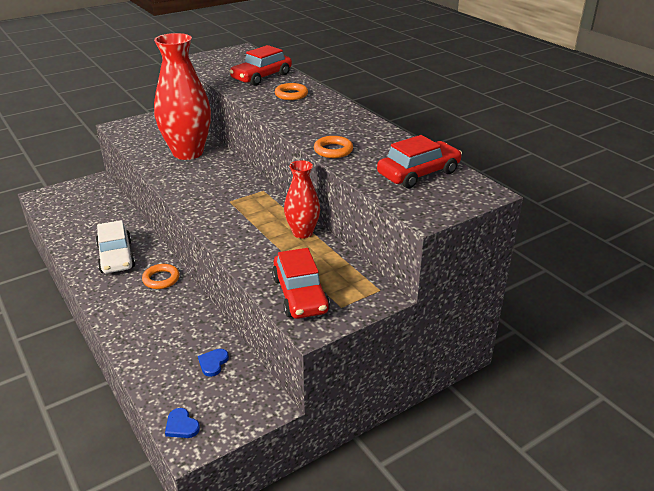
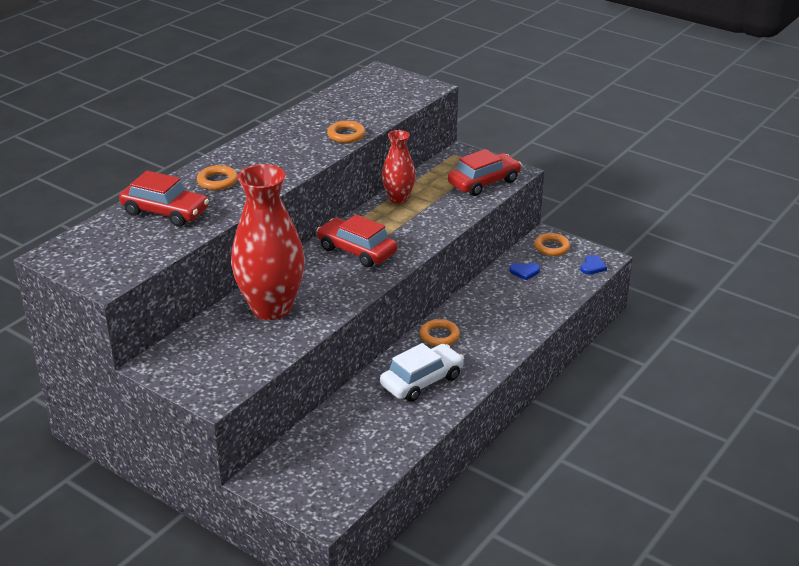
camera: 110 degrees left, 0 degrees up
red car [377,135,462,188] -> red car moved to [317,214,397,267]
none -> orange ring [534,233,570,256]

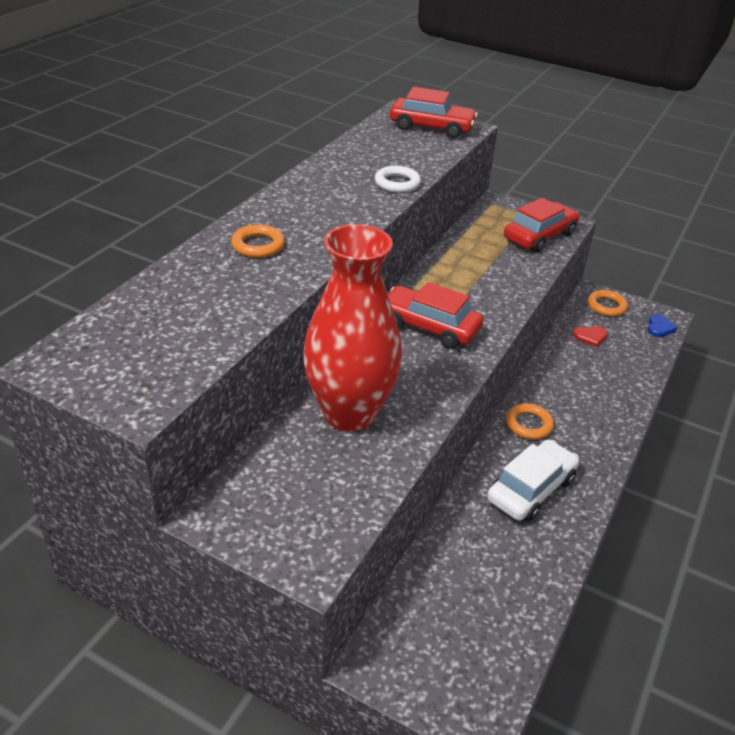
camera: 10 degrees left, 5 degrees up
red car [119,171,209,227] -> red car moved to [390,87,478,138]
orange ring [327,121,366,143] -> white ring [375,166,421,193]
red vase [382,130,416,204] -> none
blue heart [509,263,540,280] -> red heart [573,326,608,347]

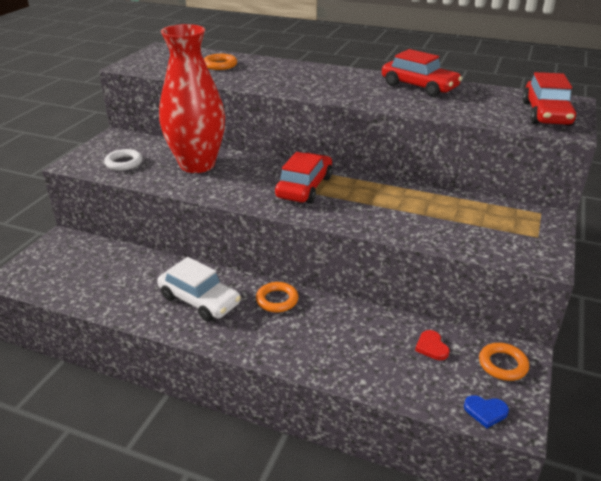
camera: 85 degrees right, 5 degrees down
orange ring [231,224,285,258] -> orange ring moved to [204,54,237,70]
white ring [375,166,421,193] -> white ring moved to [104,149,143,171]
red car [504,198,579,252] -> red car moved to [382,49,462,97]

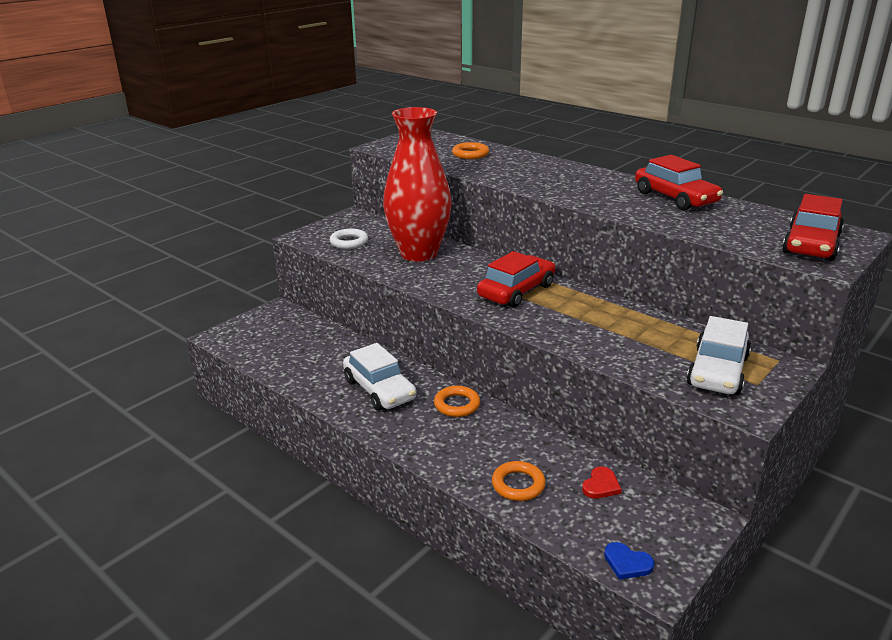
camera: 20 degrees right, 5 degrees down
red heart [415,330,450,360] -> red heart turned 150 degrees counterclockwise [582,467,622,499]
orange ring [479,343,529,381] -> orange ring moved to [492,461,546,501]
none -> white car [687,316,751,395]

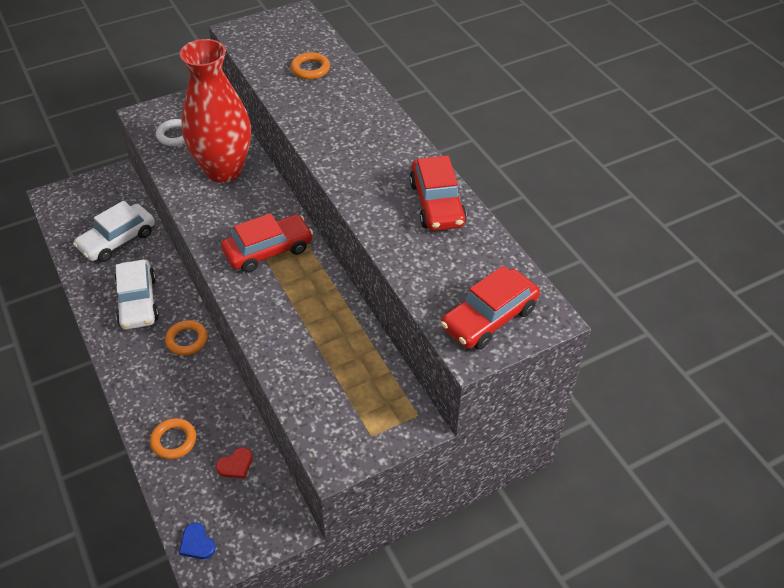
camera: 20 degrees right, 20 degrees up
white car [687,316,751,395] -> white car moved to [73,201,155,262]

